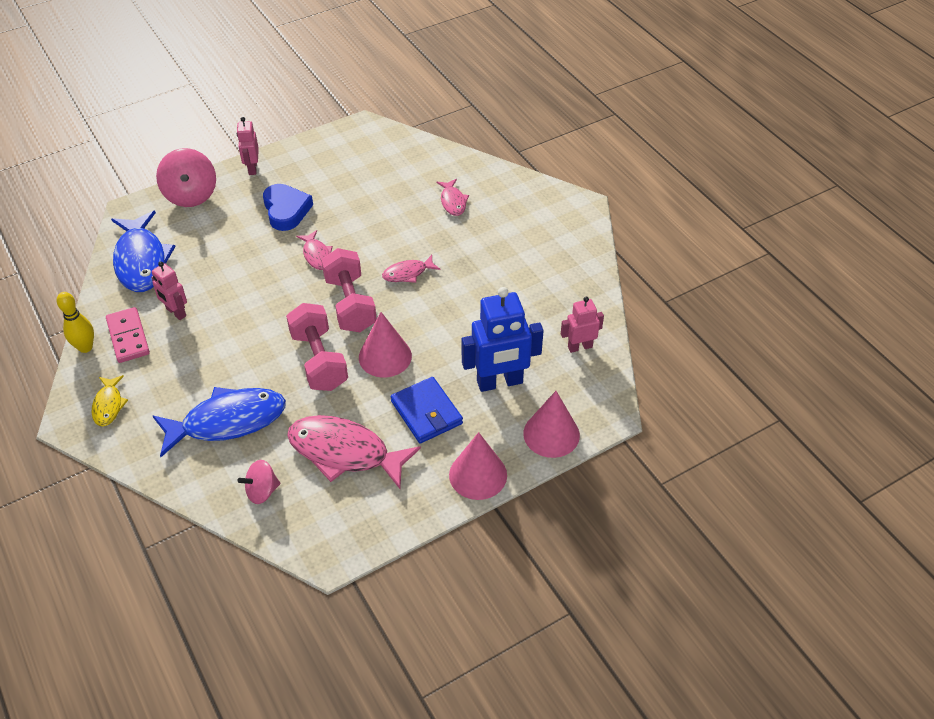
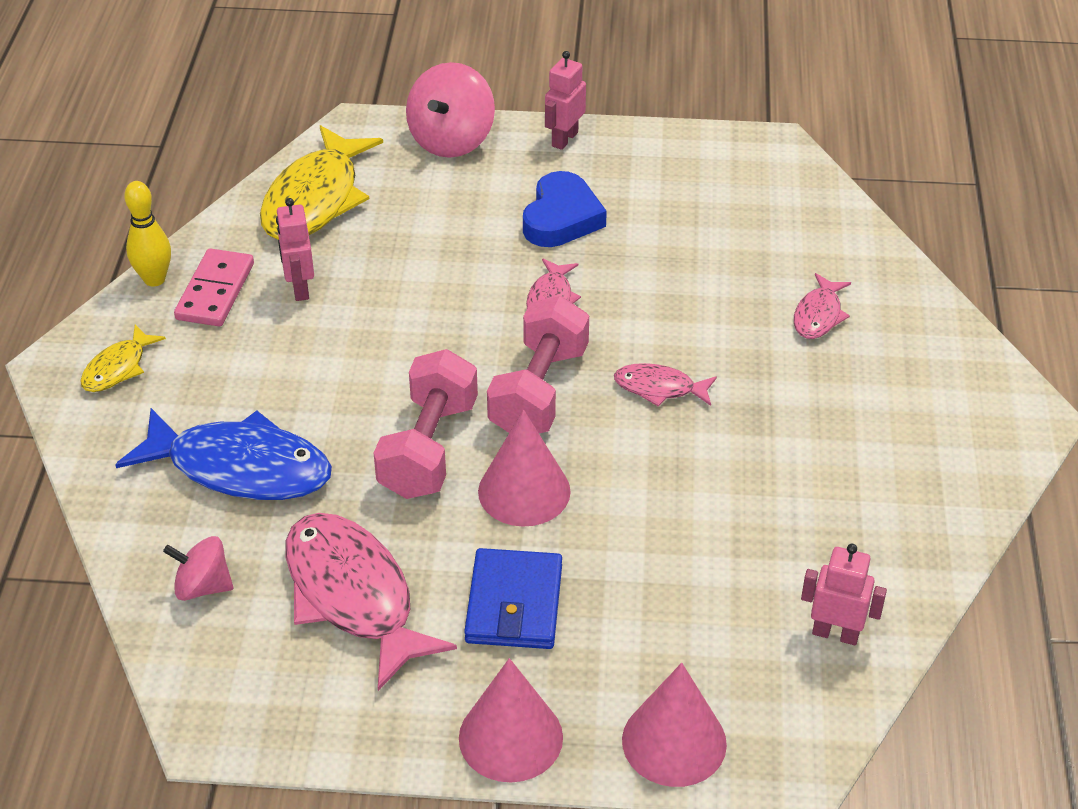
camera: 35 degrees right, 5 degrees down
blue fish [111,211,176,292] -> yellow fish [260,125,383,240]
blue robot [461,287,544,392] -> none

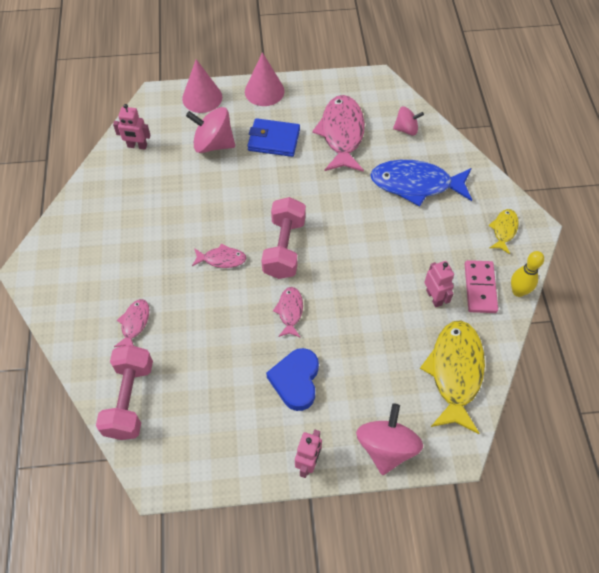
camera: 170 degrees right, 15 degrees up
pink fish [285,513,457,691] -> pink fish turned 135 degrees counterclockwise [312,95,365,172]
pink dumbbell [374,349,478,499] -> pink dumbbell moved to [96,345,153,440]
blue wallet [464,548,562,649] -> blue wallet turned 75 degrees counterclockwise [247,118,300,157]
pink cone [478,410,571,527] -> none
none -> pink spinning top [186,107,235,153]

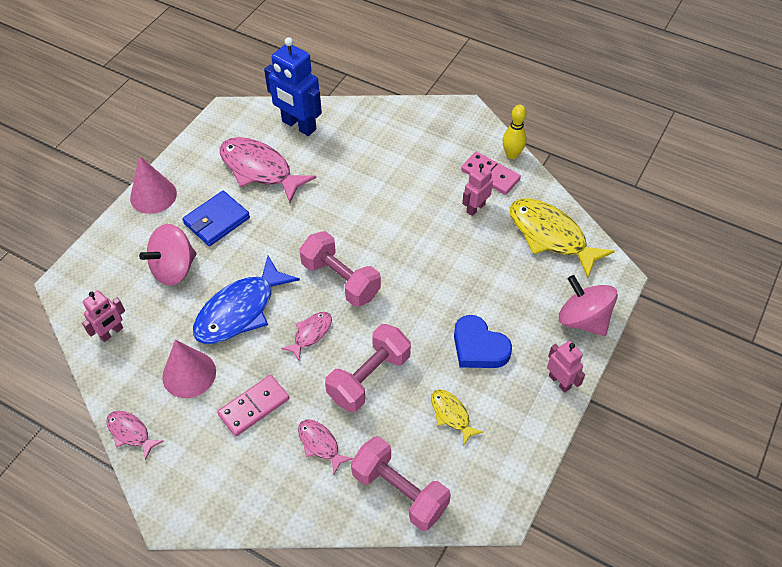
camera: 55 degrees left, 5 degrees down
pink cone [182,59,222,113] -> pink cone moved to [162,340,216,398]
pink fish [273,287,303,338] -> pink fish moved to [106,411,164,460]
blue fish [370,160,472,207] -> blue fish moved to [193,256,300,344]
pink spinning top [393,106,424,136] -> blue robot [264,37,322,136]
pink robot [424,261,454,307] -> pink robot turned 60 degrees counterclockwise [462,164,493,216]
yellow fish [488,209,519,254] -> yellow fish moved to [431,389,484,445]
none -> pink domino [217,375,289,436]
none -> pink dumbbell [325,324,411,412]

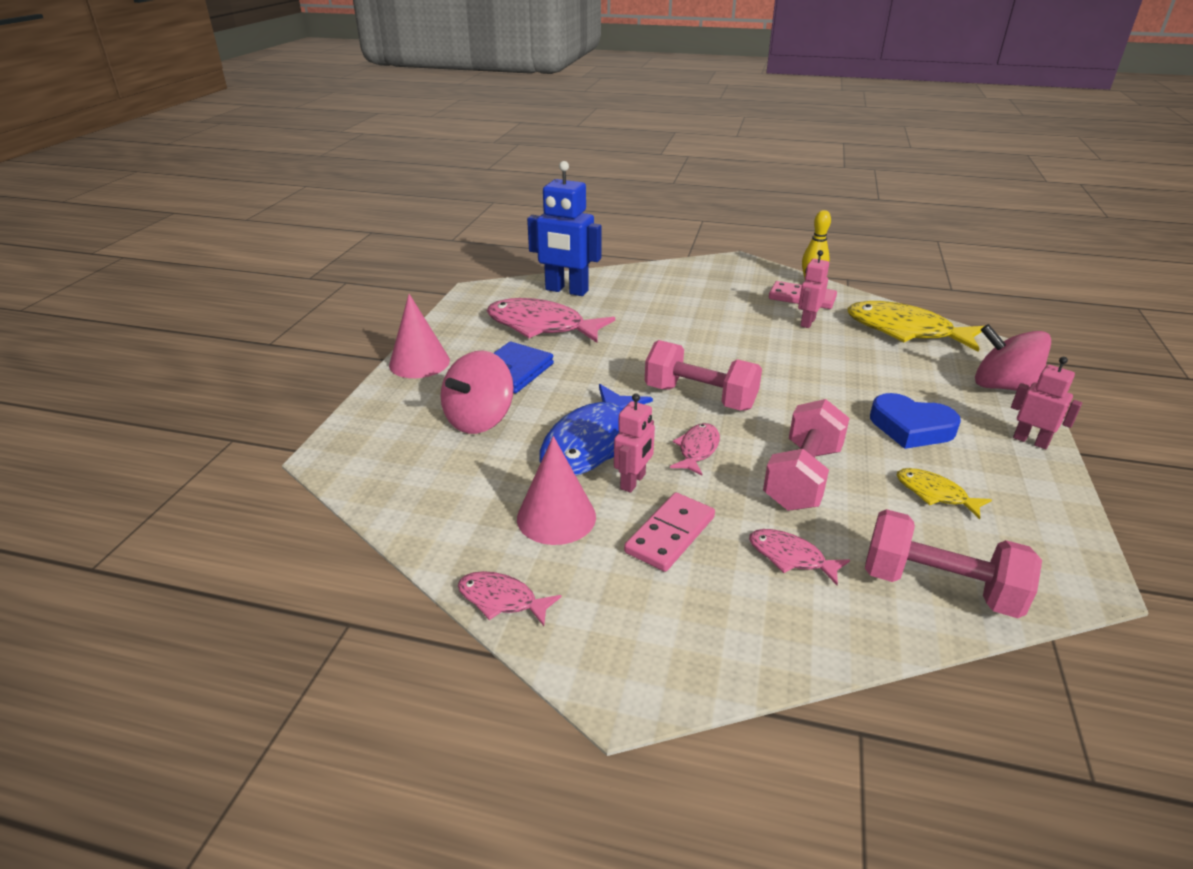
camera: 15 degrees left, 20 degrees down
pink robot [82,290,125,342] -> pink robot moved to [614,394,655,493]

